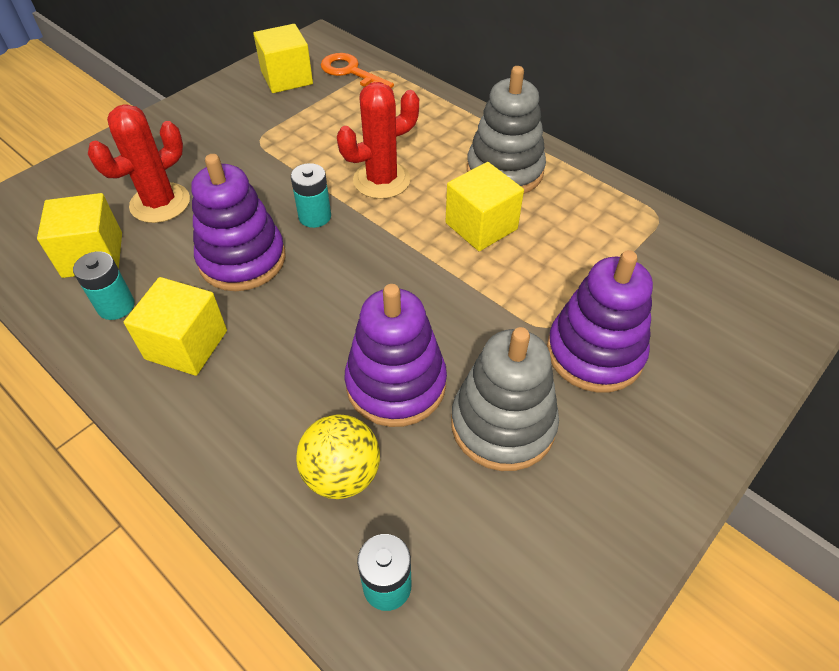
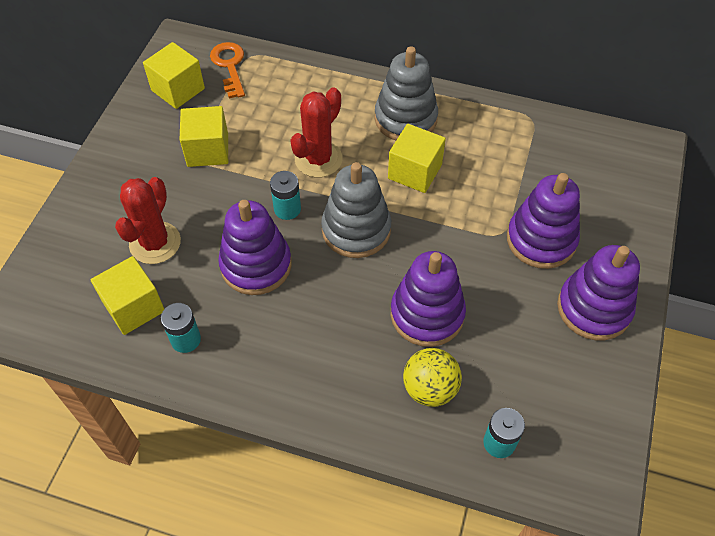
camera: 25 degrees left, 5 degrees up
yellow cube [124,277,227,376] -> yellow cube moved to [180,106,228,167]
orange key [321,53,394,88] -> orange key turned 60 degrees clockwise [210,42,245,98]
grey stacking toy [451,327,559,471] -> grey stacking toy moved to [321,162,391,258]
none -> purple stacking toy [557,245,640,340]

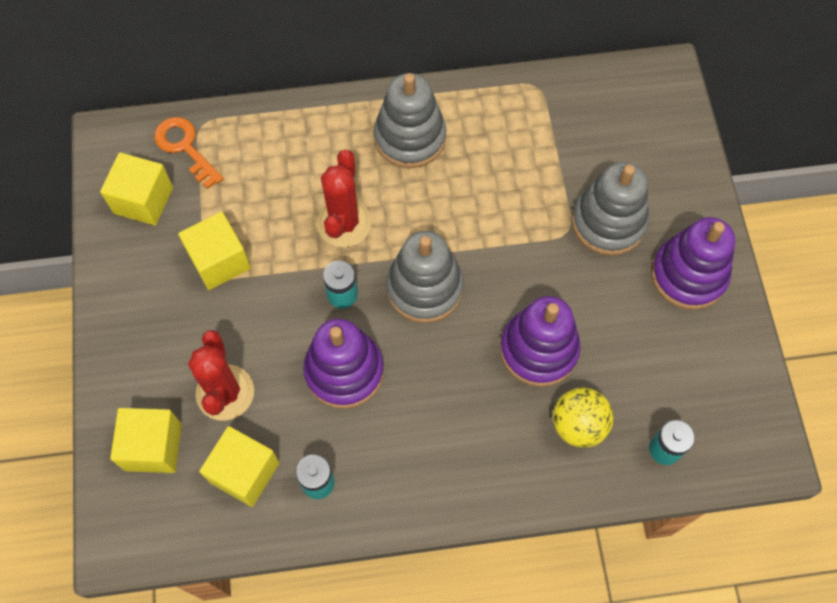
camera: 25 degrees left, 10 degrees up
yellow cube [388,124,446,193] -> yellow cube moved to [110,408,182,473]
purple stacking toy [507,173,580,269] -> grey stacking toy [572,162,649,256]

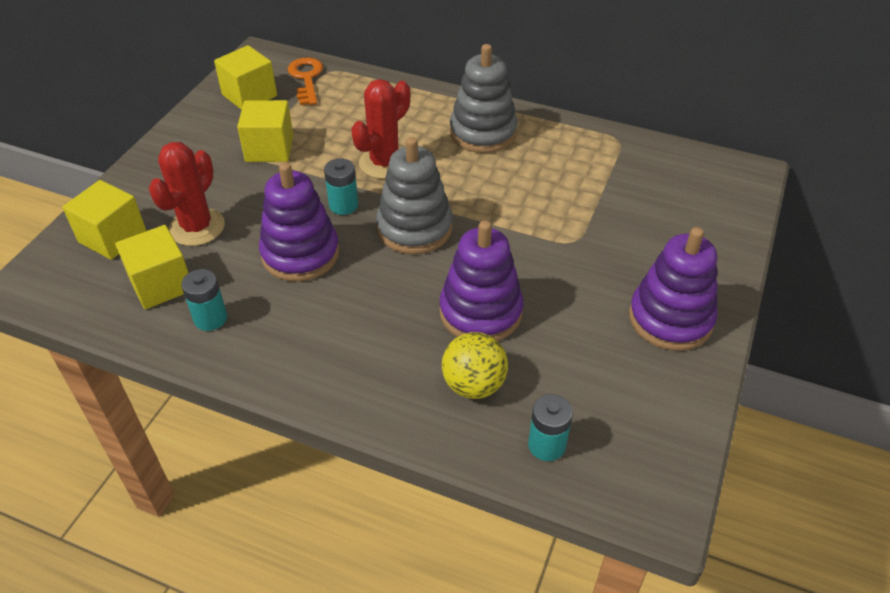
camera: 30 degrees right, 20 degrees down
grey stacking toy [572,162,649,256] -> none

